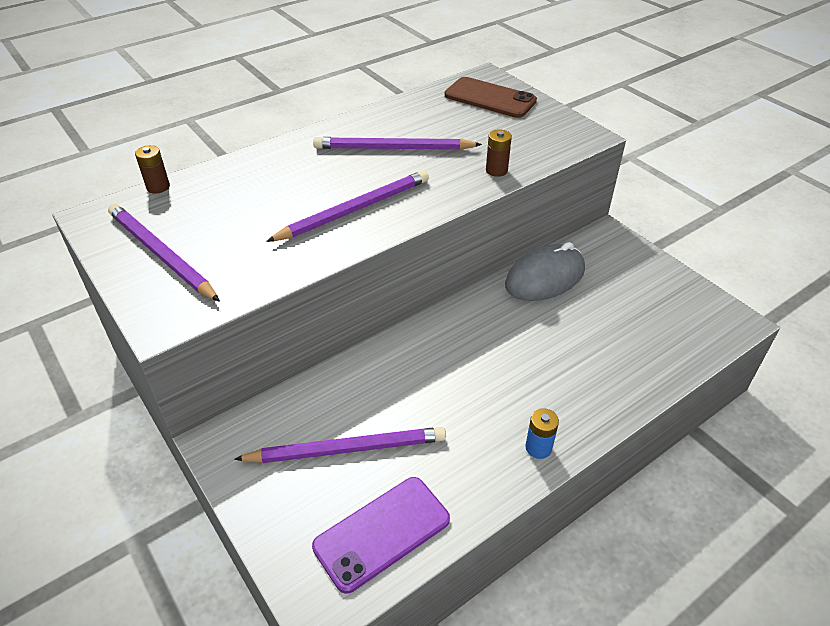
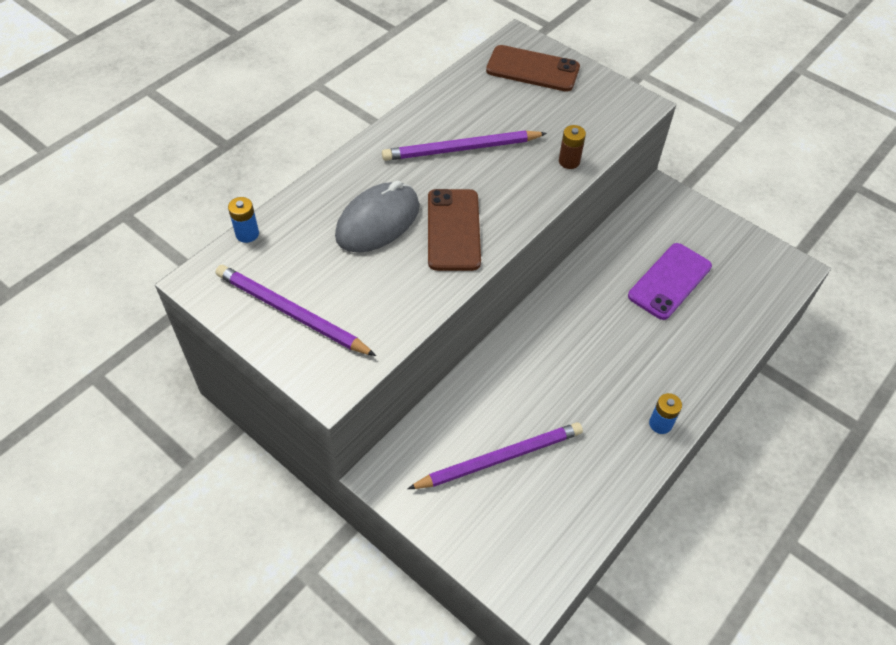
camera: 15 degrees left, 10 degrees up
brown battery [135,145,170,194] -> blue battery [228,197,259,243]
purple pencil [266,170,429,242] -> brown phone [428,189,481,271]
purple phone [312,477,450,594] -> purple phone moved to [628,243,712,320]
grey mouse [505,242,585,301] -> grey mouse moved to [335,181,420,253]

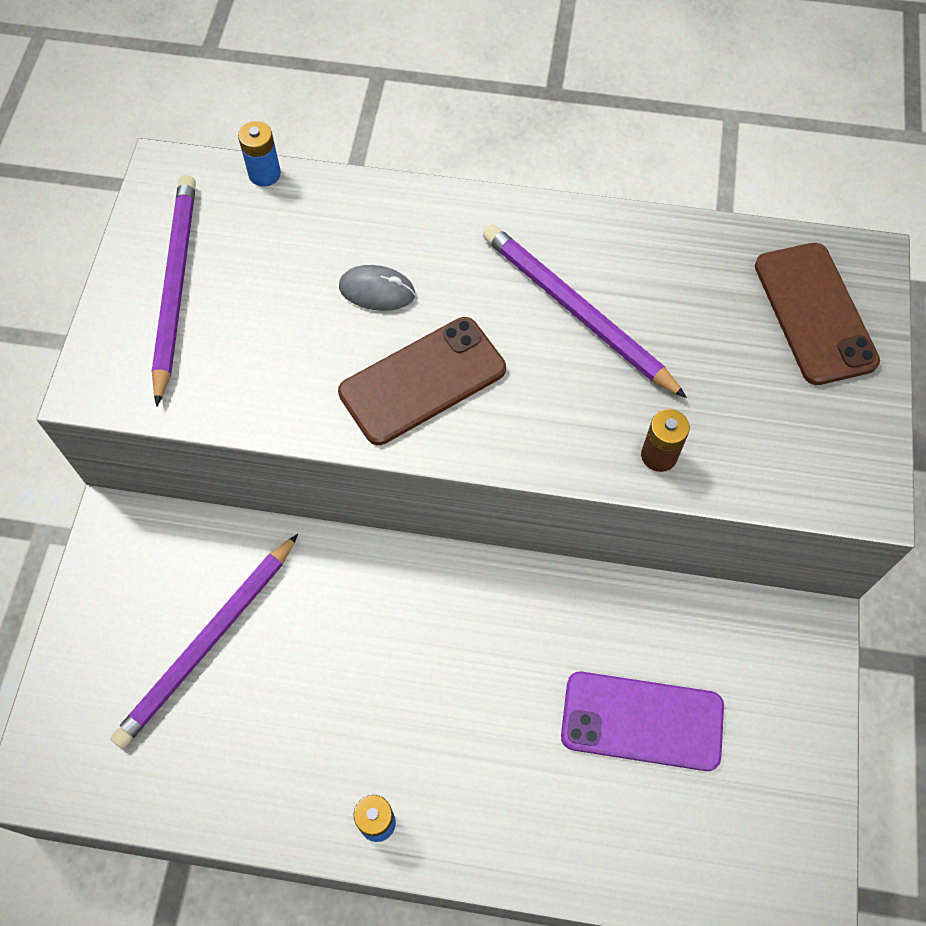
camera: 60 degrees right, 10 degrees up
grey mouse [335,181,420,253] -> grey mouse [339,265,415,311], size x0.52
purple pencil [407,422,583,489] -> purple pencil turned 90 degrees clockwise [110,534,298,748]

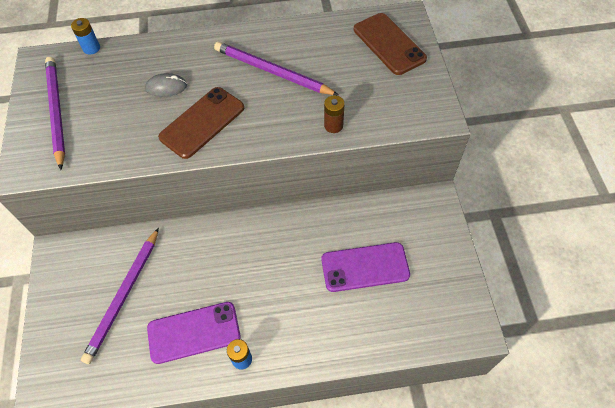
camera: 15 degrees left, 5 degrees down
none -> purple phone [147,302,241,364]

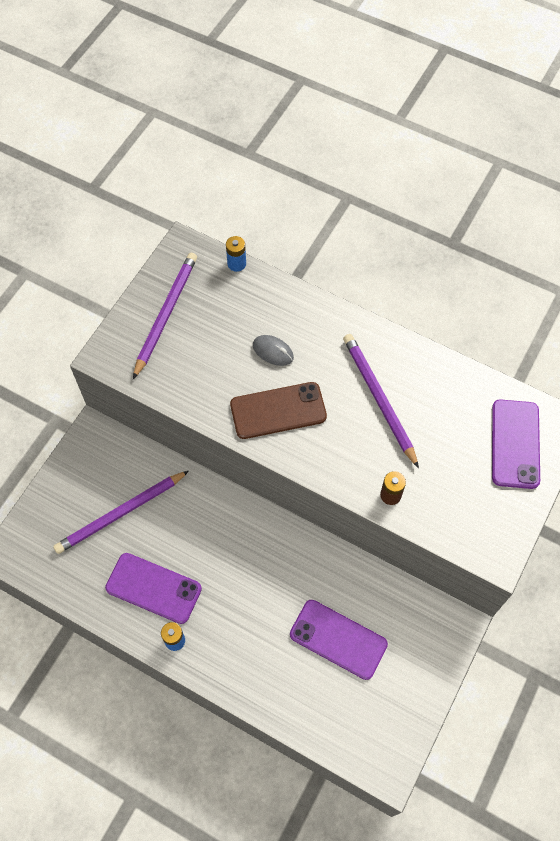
camera: 35 degrees right, 5 degrees up
brown phone [354,13,427,75] -> purple phone [492,399,540,489]

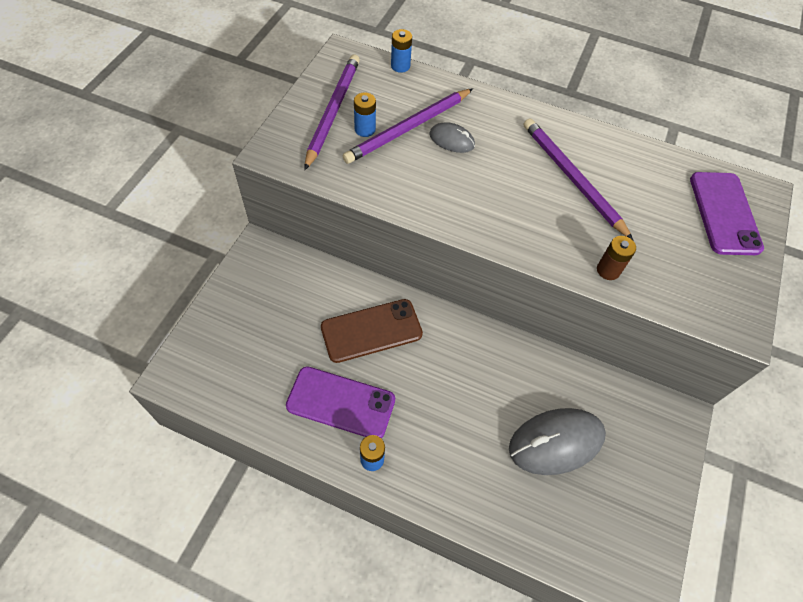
camera: 10 degrees left, 5 degrees down
purple pencil [53,471,189,554] -> purple pencil moved to [343,88,473,164]
brown phone [230,382,327,439] -> brown phone moved to [321,299,423,363]
purple phone [290,600,388,680] -> grey mouse [509,408,606,475]
none -> blue battery [354,92,376,137]

